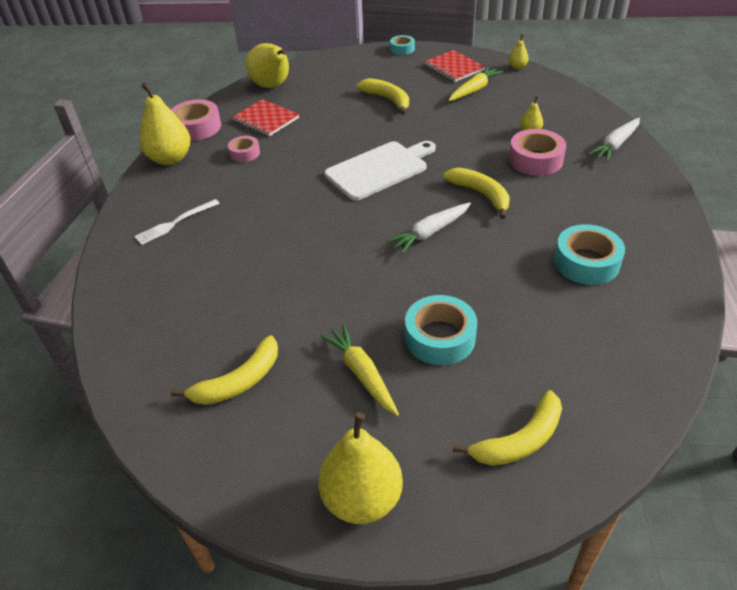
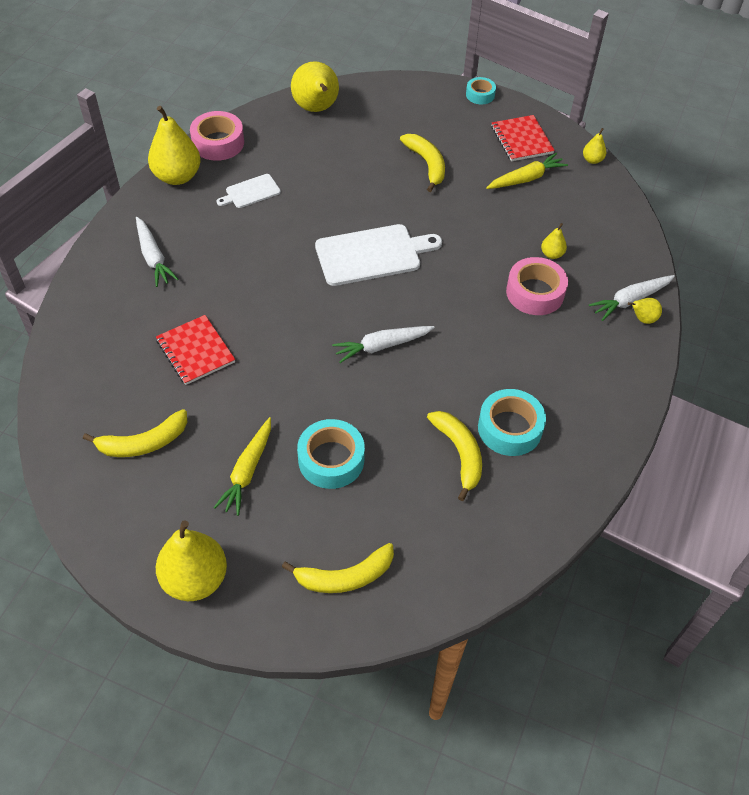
camera: 15 degrees right, 10 degrees up
white fork [134,199,220,245] -> white carrot [136,217,178,287]
pink tape [228,136,260,162] -> white cutting board [217,174,281,208]
red notebook [232,99,299,136] -> red notebook moved to [156,315,235,385]
yellow carrot [320,324,399,416] -> yellow carrot turned 150 degrees counterclockwise [213,417,271,516]
yellow banana [443,168,510,219] -> yellow banana moved to [427,411,482,501]
none -> yellow pear [628,298,662,324]

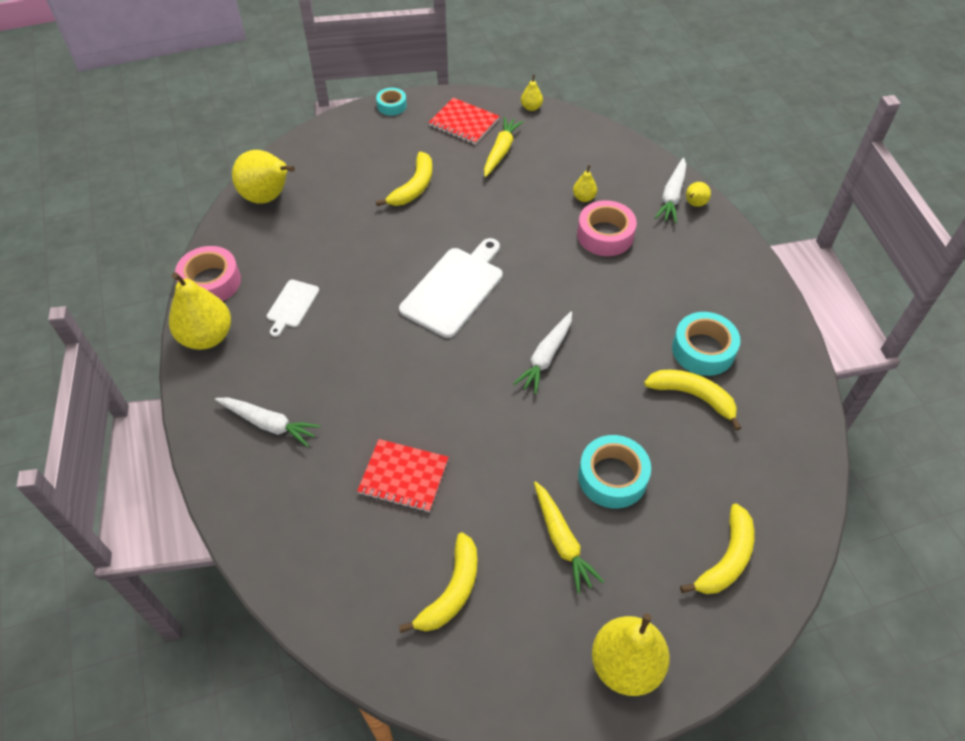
camera: 40 degrees left, 0 degrees up
yellow banana [400,134,445,192] -> yellow banana turned 90 degrees clockwise [376,152,433,206]

